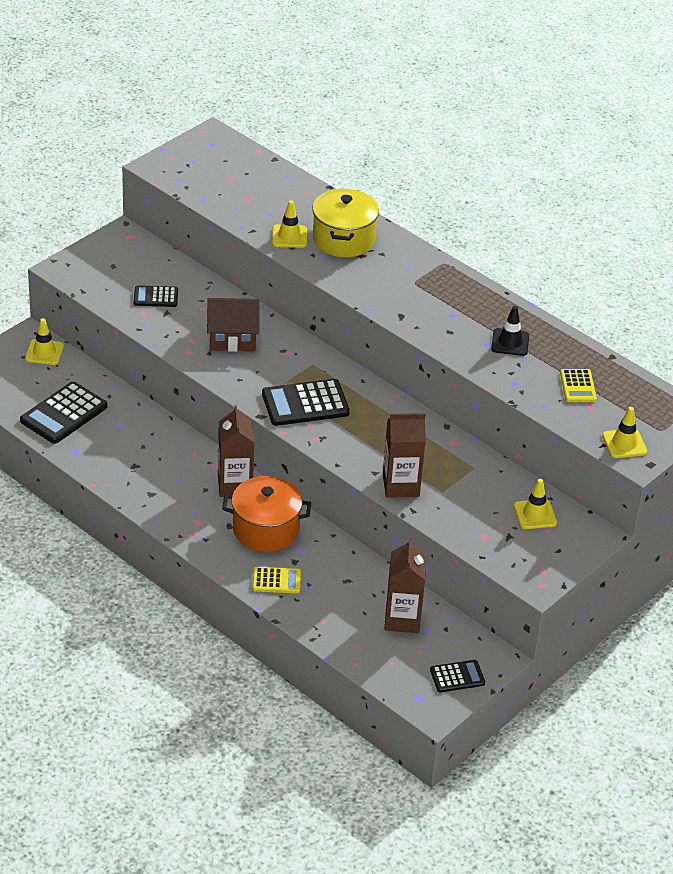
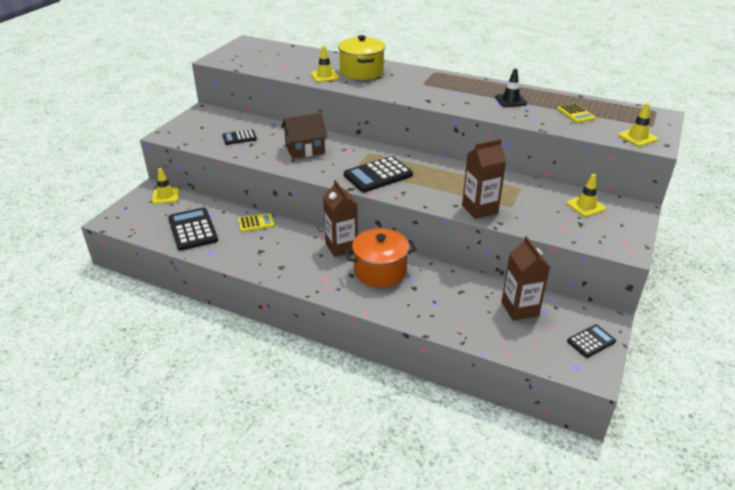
camera: 15 degrees left, 5 degrees down
black calculator [20,382,108,444] -> black calculator turned 135 degrees clockwise [168,207,218,251]
yellow calculator [252,567,301,594] -> yellow calculator moved to [238,213,274,232]

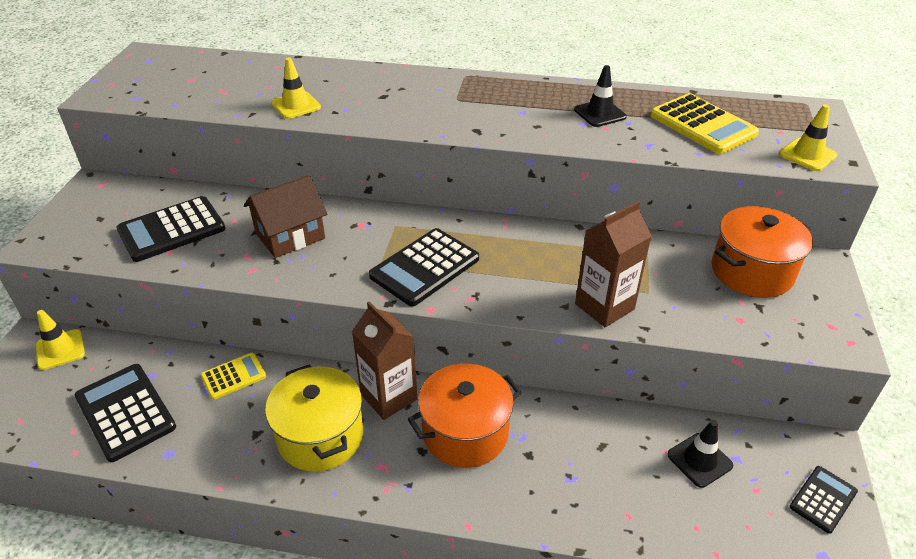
camera: 15 degrees left, 5 degrees up
black calculator [222,129,257,145] -> black calculator [116,196,226,262], size x1.74
yellow pot [338,35,385,80] -> yellow pot moved to [265,365,364,472]
brown carton [501,236,550,321] -> black traffic cone [667,420,733,488]
yellow calculator [557,103,596,123] -> yellow calculator [650,93,759,154], size x1.74
yellow traffic cone [567,174,606,217] -> orange pot [712,206,813,298]

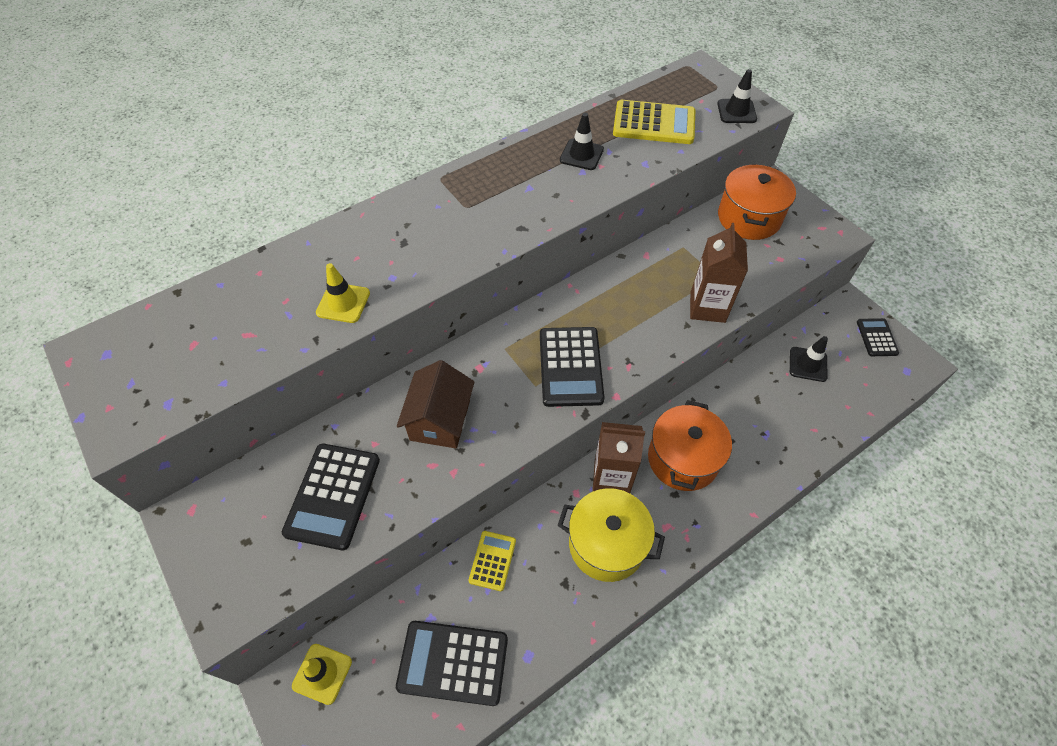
camera: 45 degrees left, 15 degrees up
yellow traffic cone [779,104,838,171] -> black traffic cone [717,69,757,123]

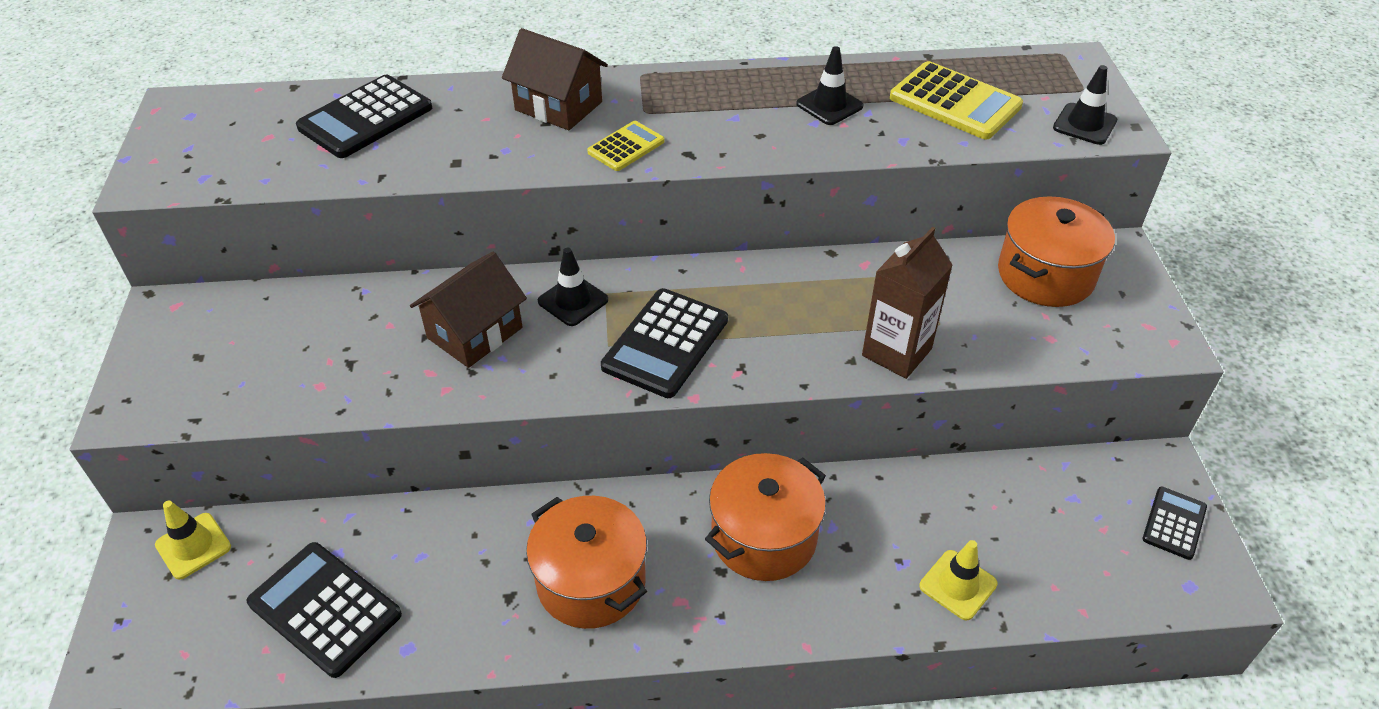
camera: 30 degrees right, 10 degrees down
black calculator [282,444,380,550] -> black calculator moved to [296,75,432,158]
yellow traffic cone [316,263,370,323] -> yellow traffic cone moved to [919,540,998,620]
yellow calculator [469,531,516,591] -> yellow calculator moved to [587,121,664,171]
yellow pot [557,488,665,582] -> orange pot [526,496,647,629]
brown carton [593,422,645,493] -> none
black traffic cone [790,336,828,382] -> black traffic cone moved to [538,248,608,326]
none -> brown house [502,28,608,130]

